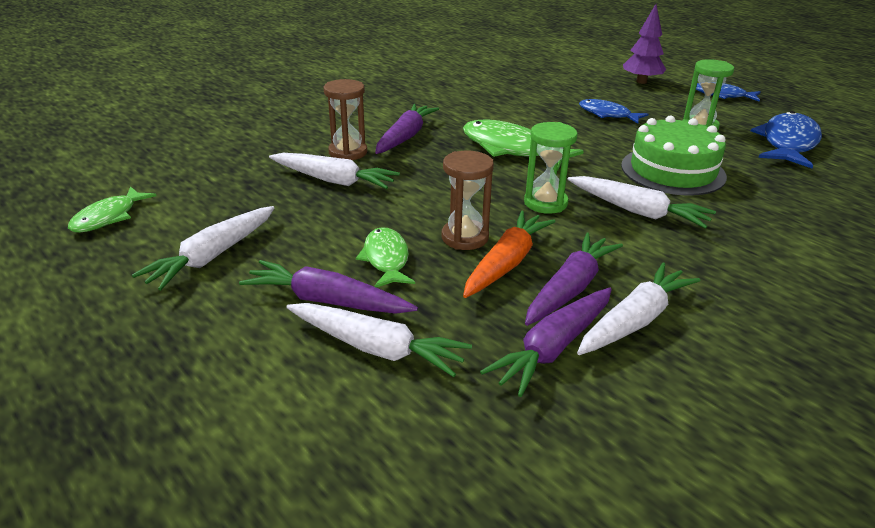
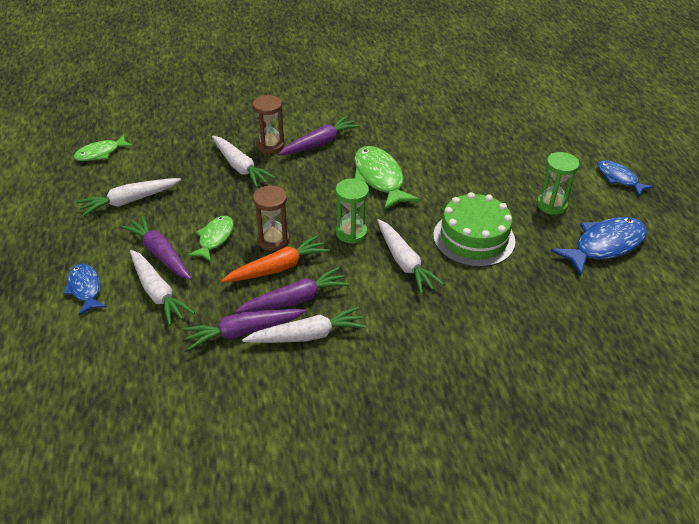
camera: 30 degrees right, 10 degrees up
blue fish [579,99,648,124] -> blue fish moved to [63,263,107,315]
purple tree [623,4,666,84] -> none

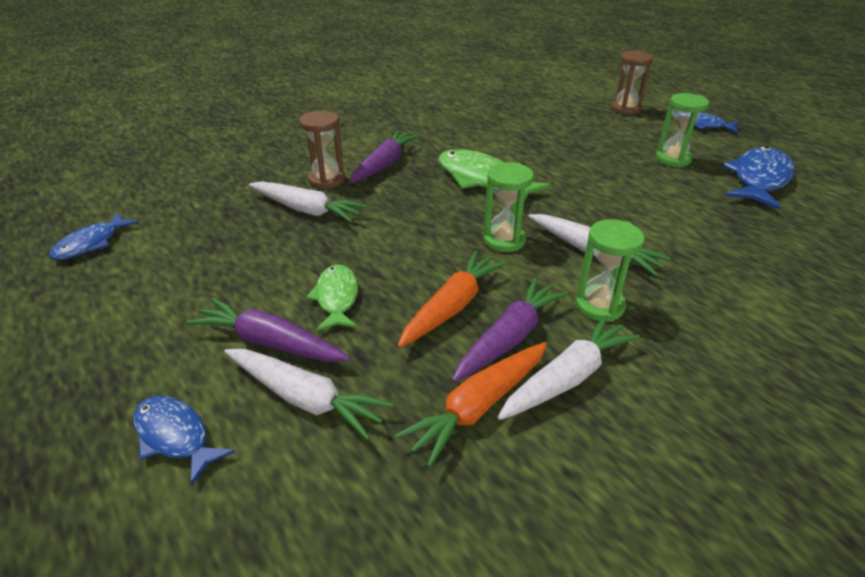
camera: 25 degrees left, 5 degrees down
green fish [74,135,133,161] -> blue fish [49,213,139,260]
white carrot [77,178,181,216] -> none
purple carrot [183,309,306,350] -> orange carrot [395,342,547,467]
brown hourglass [253,185,290,251] -> brown hourglass moved to [611,51,653,115]
green cake [433,192,515,267] -> none
none -> green hourglass [575,219,645,322]

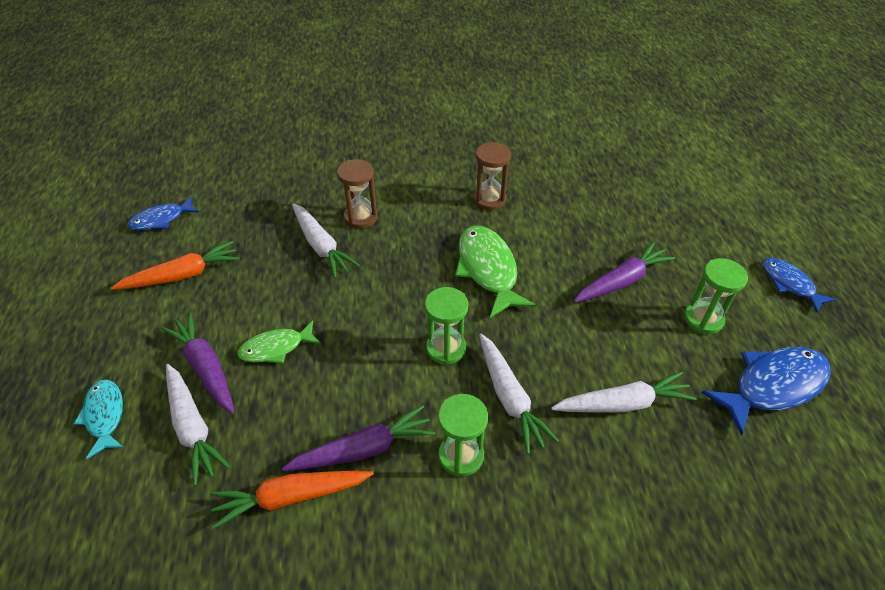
camera: 30 degrees right, 10 degrees up
blue fish [133,396,235,486] -> turquoise fish [74,380,124,459]
green fish [306,264,358,331] -> green fish turned 135 degrees counterclockwise [237,321,321,364]
purple carrot [349,131,421,184] -> purple carrot moved to [574,242,675,303]
orange carrot [398,251,507,348] -> orange carrot moved to [111,240,240,290]
white carrot [497,315,640,420] -> white carrot moved to [551,371,696,413]
brown hourglass [611,51,653,115] -> brown hourglass moved to [474,142,511,211]

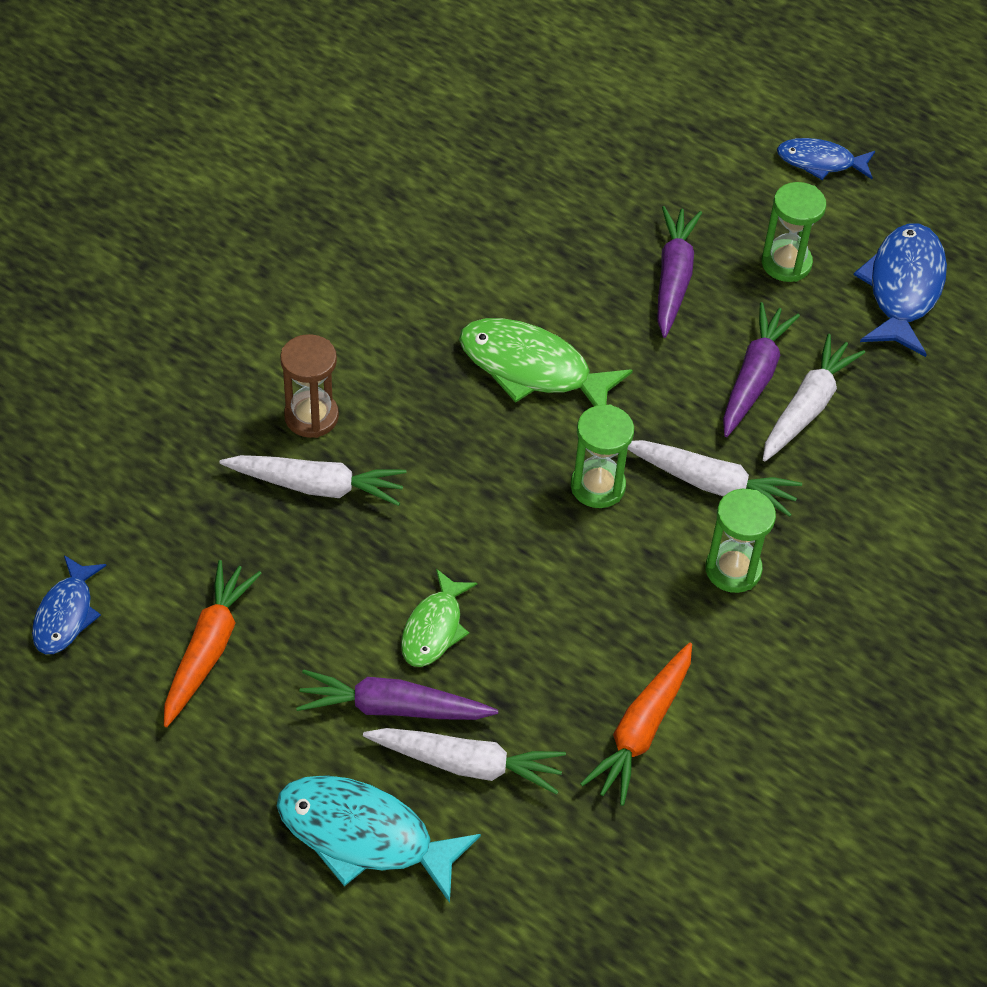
camera: 50 degrees left, 5 degrees up
turquoise fish [74,380,124,459] -> turquoise fish [277,775,481,903], size x1.64
purple carrot [282,405,435,471] -> purple carrot moved to [723,302,800,437]
brown hourglass [474,142,511,211] -> none

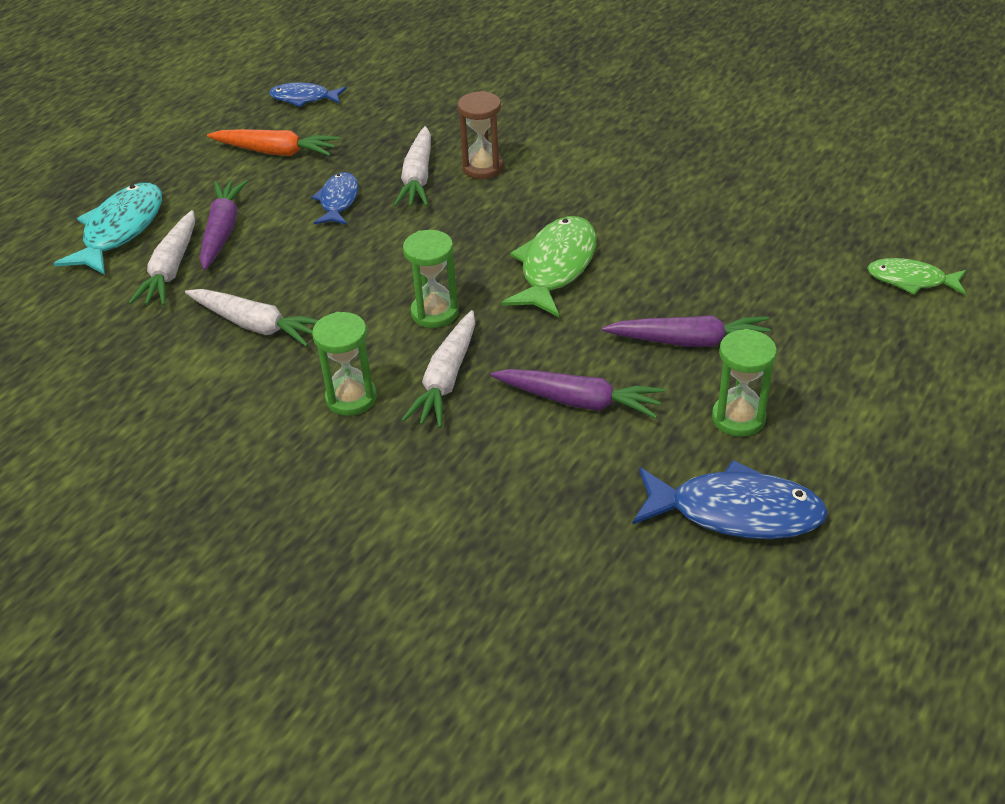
camera: 90 degrees right, 10 degrees down
green fish [401,569,477,667] -> green fish moved to [867,258,966,295]
orange carrot [580,643,692,806] -> none
white carrot [763,334,865,462] -> white carrot moved to [185,289,319,347]
blue fish [777,138,875,180] -> blue fish moved to [312,172,359,225]

